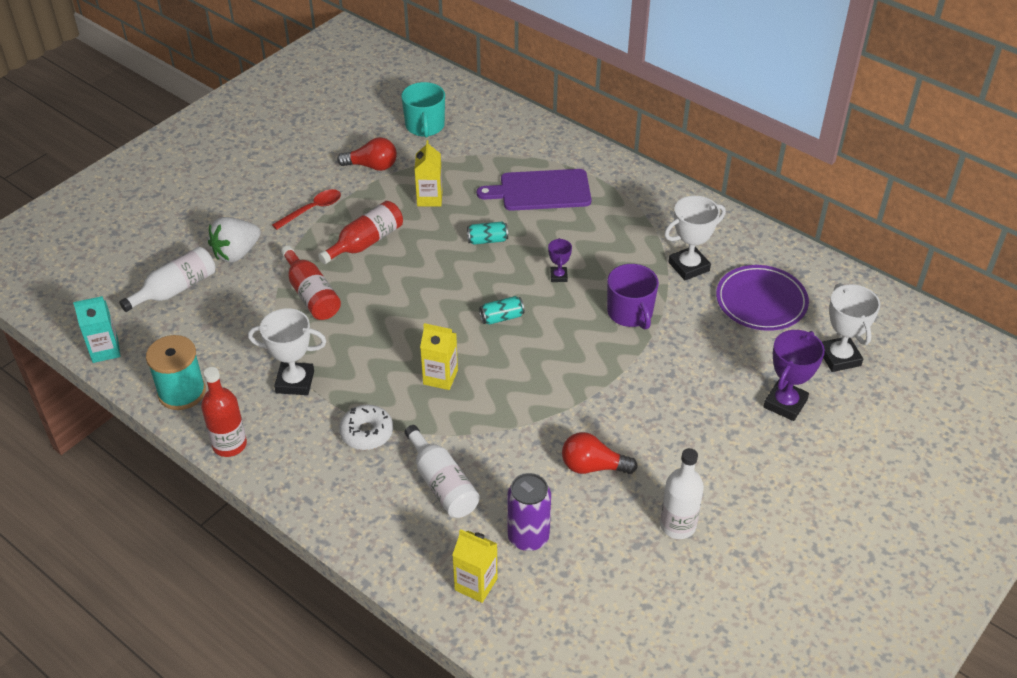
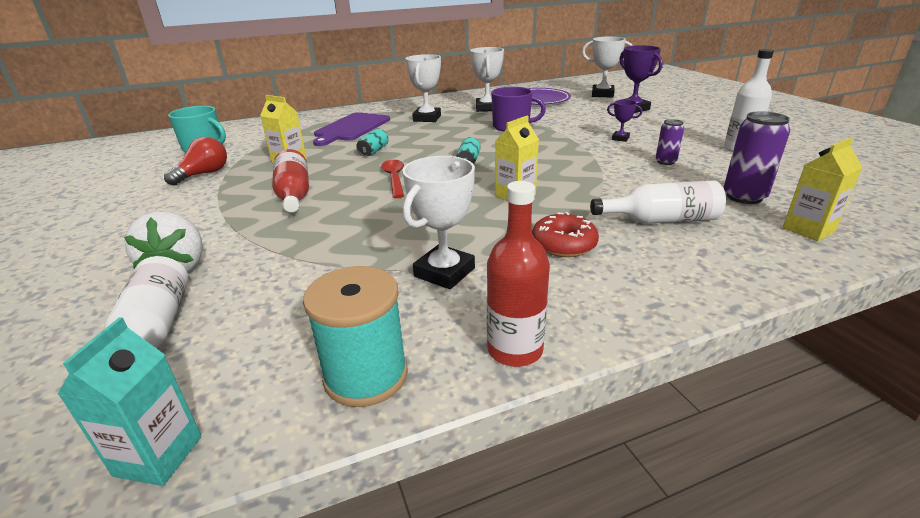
camera: 60 degrees left, 15 degrees down
red spoon [272,189,341,230] -> red spoon moved to [381,160,404,198]
red bottle [281,246,341,320] -> none
white donut [339,405,393,450] -> red donut [532,212,599,257]
purple trophy [548,238,572,282] -> purple trophy moved to [607,100,642,142]
red light bulb [562,432,638,474] -> purple can [656,119,684,165]
none -> white trophy [405,54,441,122]

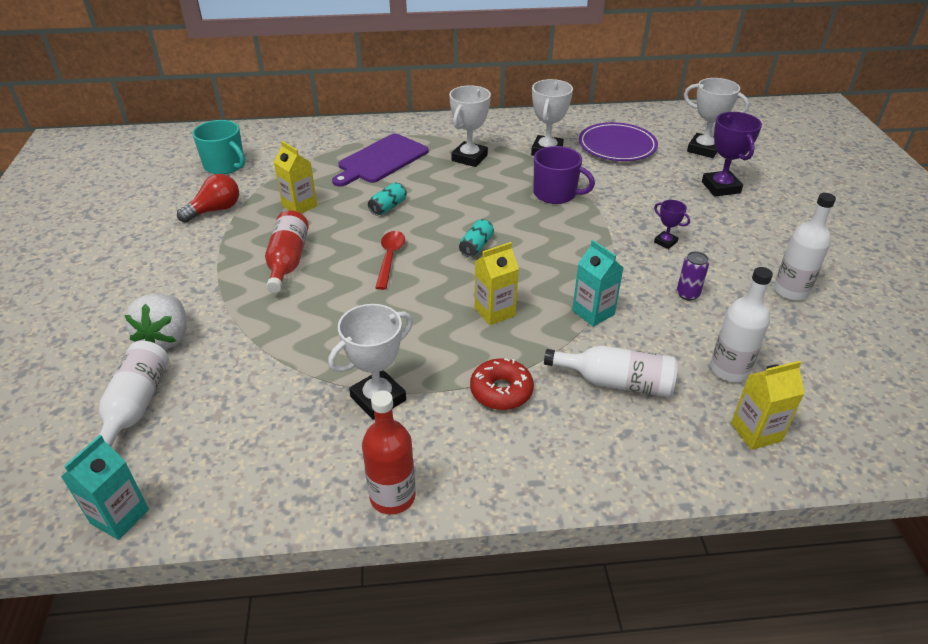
camera: 15 degrees right, 10 degrees up
turquoise spool [303,266,408,407] -> none
purple can [723,111,790,204] -> white bottle [710,267,773,382]
none -> turquoise carton [572,240,623,327]

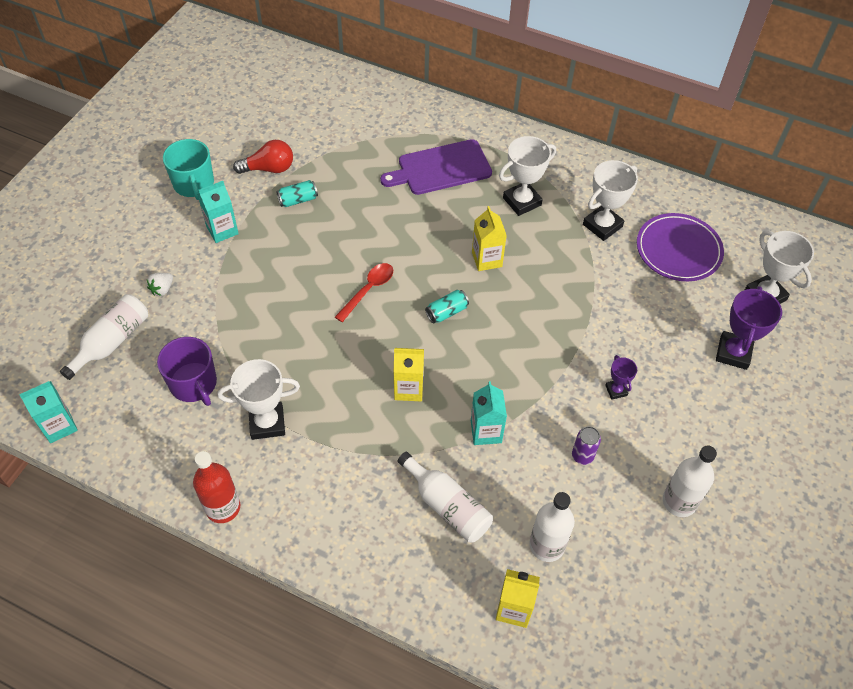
camera: 30 degrees right, 15 degrees up
white strawberry [124,294,186,349] -> white strawberry [147,273,173,296], size x0.51
turquoise mug [192,120,245,174] -> turquoise mug moved to [163,139,214,200]
red bottle [265,210,309,293] -> none
yellow carton [274,141,317,214] -> yellow carton moved to [472,206,507,271]
turquoise can [368,182,407,216] -> turquoise can moved to [276,180,318,207]
red donut [470,358,534,410] -> none
purple mug [534,146,595,204] -> purple mug moved to [157,337,217,406]
none -> turquoise carton [197,181,239,243]

